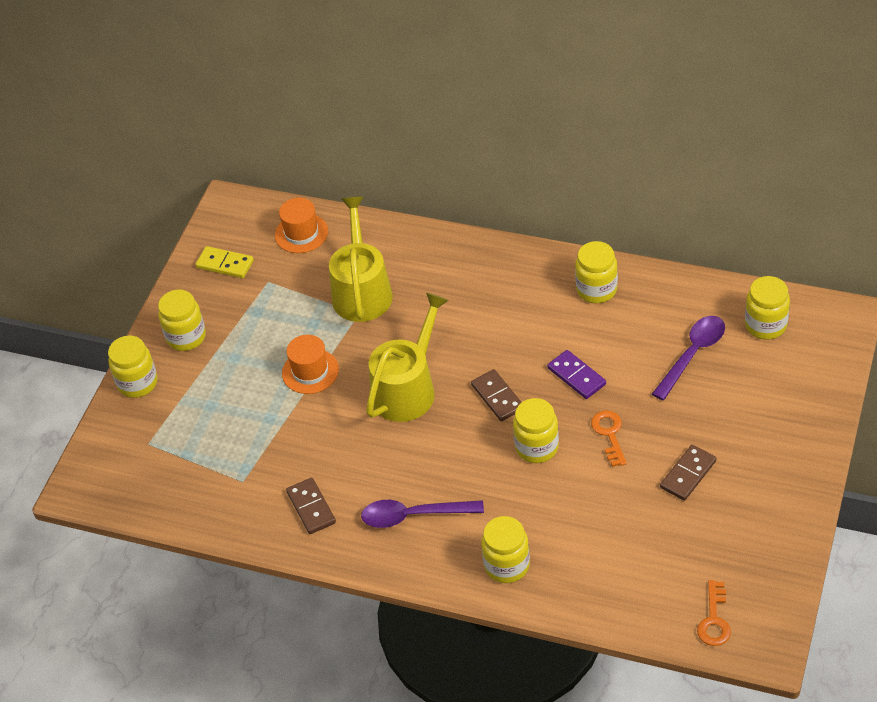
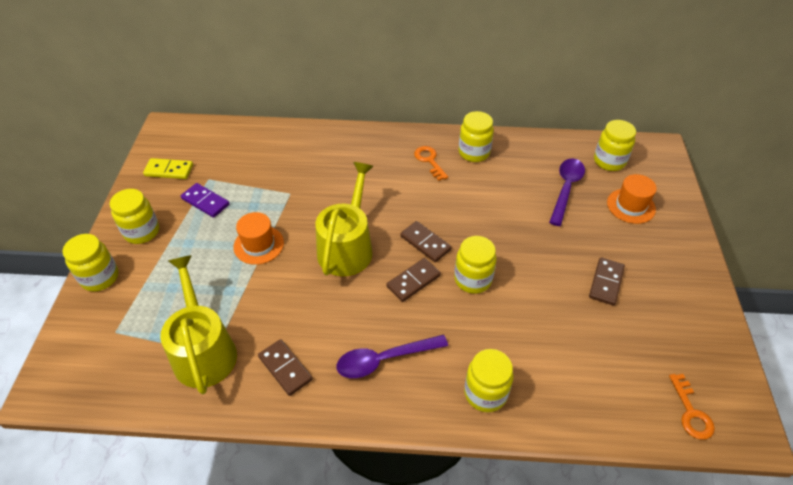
camera: 20 degrees left, 0 degrees up
orange hat [275,198,328,253] -> orange hat moved to [607,174,657,224]
yellow watering can [329,197,393,322] -> yellow watering can moved to [160,255,237,394]
purple domino [547,350,606,399] -> purple domino moved to [181,183,229,218]
orange key [591,410,627,467] -> orange key moved to [414,146,448,181]
none -> brown domino [386,258,441,302]

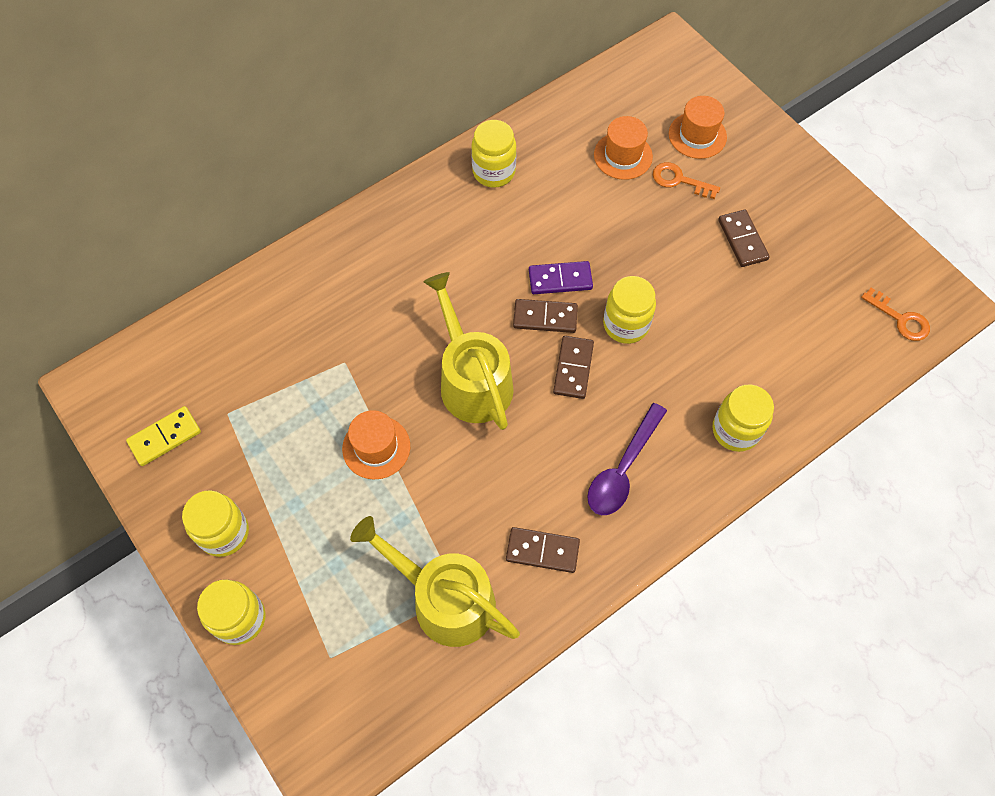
camera: 40 degrees left, 15 degrees up
purple domino [181,183,229,218] -> purple domino moved to [529,261,593,294]
orange key [414,146,448,181] -> orange key moved to [653,162,720,199]
purple spoon [549,159,585,226] -> orange hat [594,116,653,180]
yellow jar [594,120,636,171] -> none

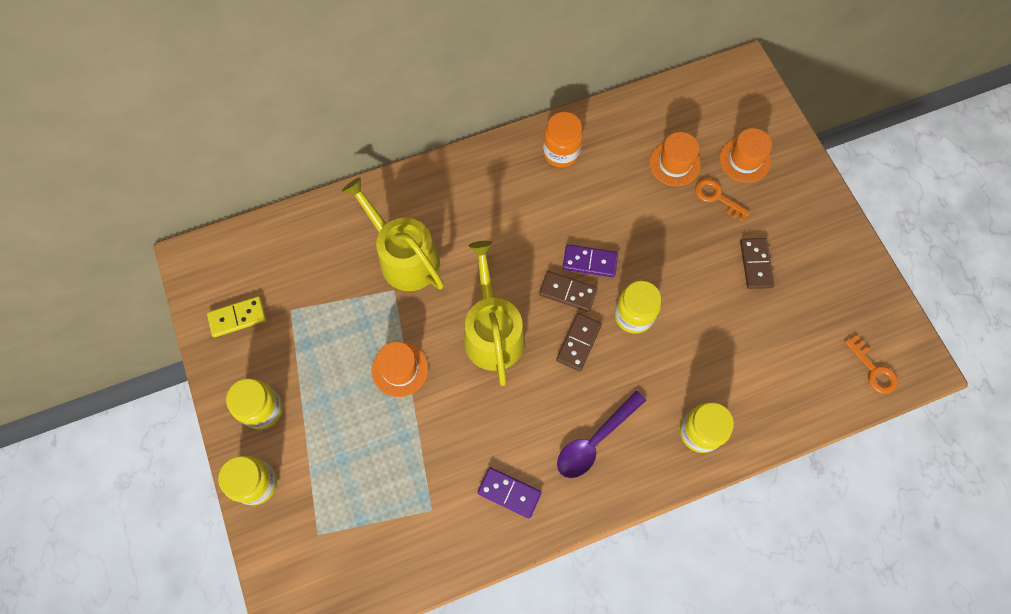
camera: 15 degrees right, 5 degrees up
yellow watering can [350,516,520,647] -> yellow watering can moved to [342,177,444,291]
yellow jar [471,120,517,188] -> orange jar [543,112,583,168]
brown domino [506,527,580,573] -> purple domino [477,467,542,519]

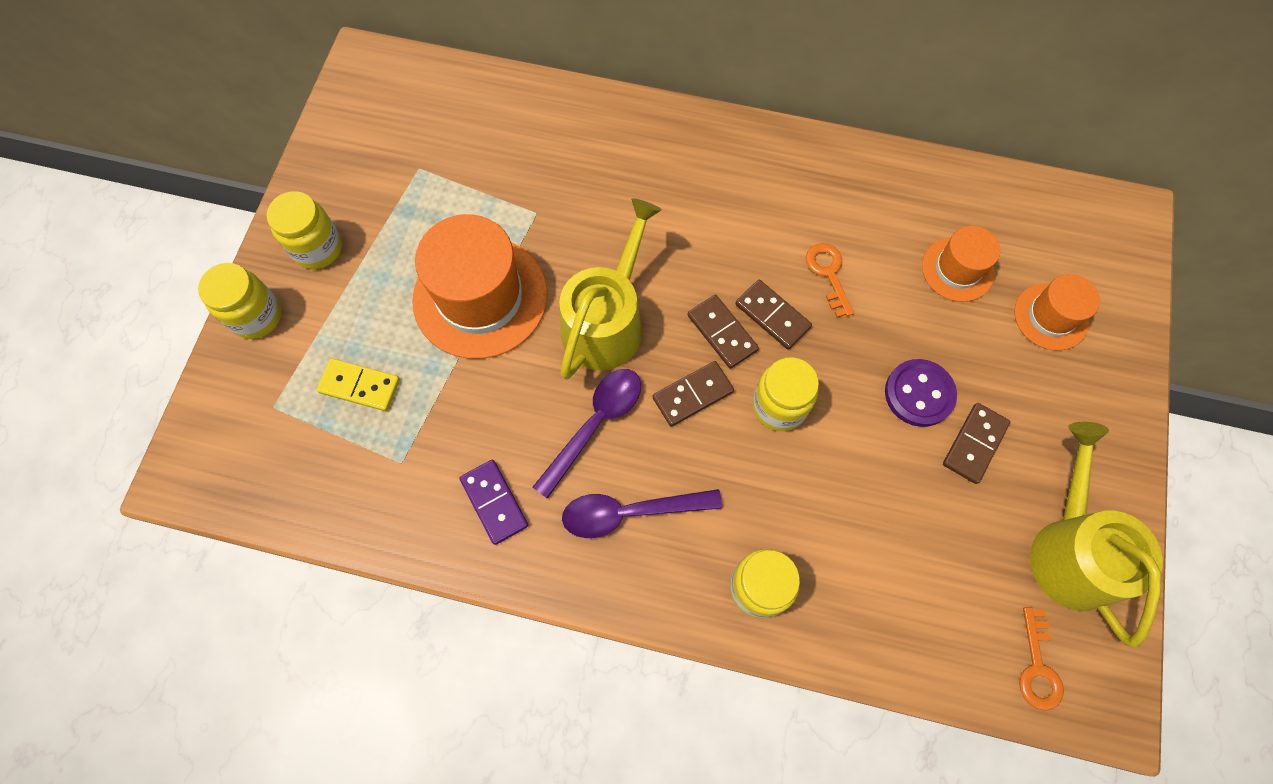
camera: 35 degrees right, 0 degrees up
yellow domino [207,296,266,337] -> yellow domino moved to [317,358,400,411]
yellow watering can [342,177,444,291] -> yellow watering can moved to [1030,422,1163,648]
orange hat [372,342,428,397] -> orange hat [412,214,548,359], size x1.84
orange jar [543,112,583,168] -> none
purple domino [562,244,618,277] -> brown domino [735,280,812,349]
orange key [695,178,750,222] -> orange key moved to [806,243,854,318]
none -> purple spoon [532,369,641,499]
none -> purple button [885,359,957,427]

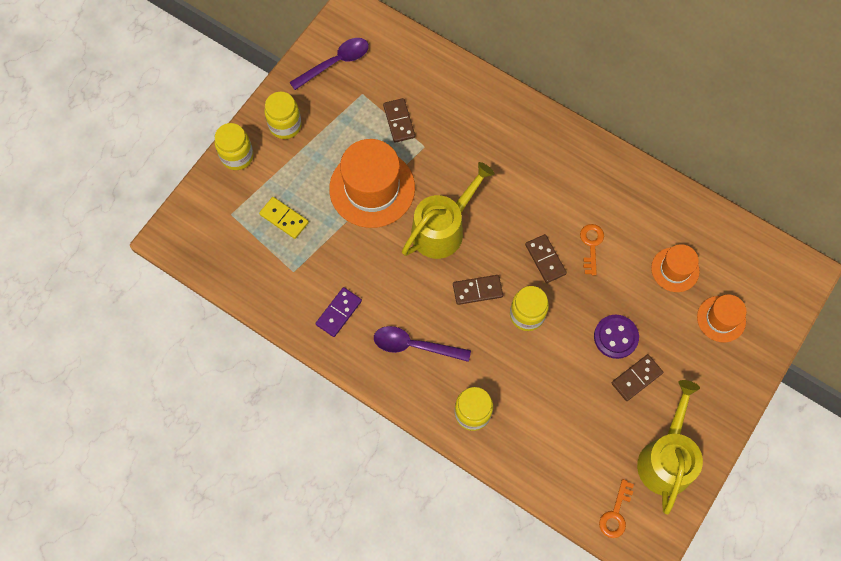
camera: 20 degrees right, 0 degrees up
purple domino [459,460,528,545] -> purple domino turned 45 degrees clockwise [316,287,362,337]
purple spoon [532,369,641,499] -> purple spoon moved to [289,38,369,90]
brown domino [688,295,759,369] -> brown domino moved to [383,98,415,143]

